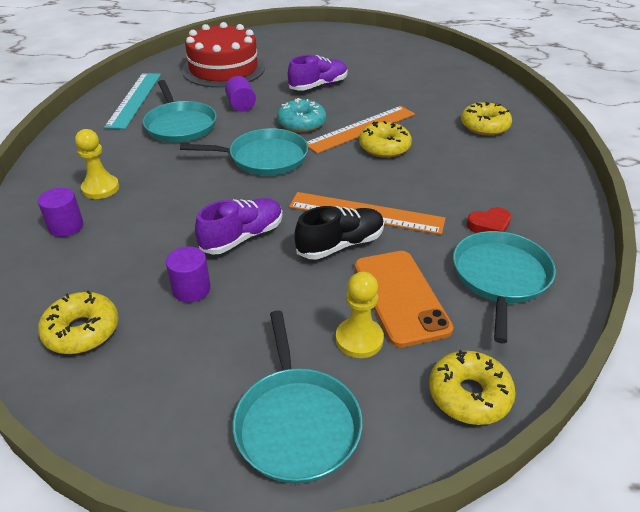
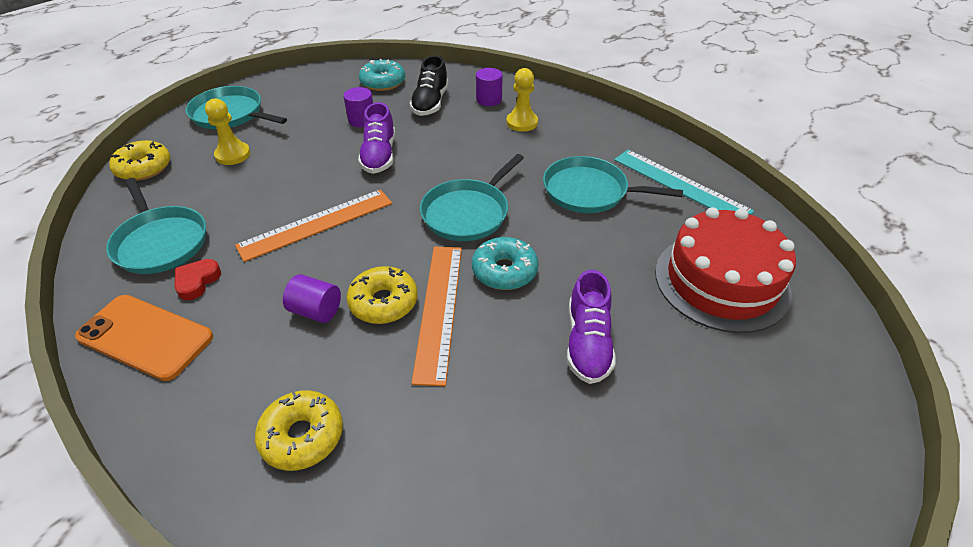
camera: 130 degrees right, 5 degrees up
yellow donut [38,290,119,354] -> turquoise donut [359,59,405,91]
purple cylinder [225,76,256,112] -> purple cylinder moved to [283,274,341,323]
black shoe [294,206,384,260] -> black shoe moved to [410,55,448,116]
orange phone [354,251,453,348] -> orange phone moved to [75,295,213,381]

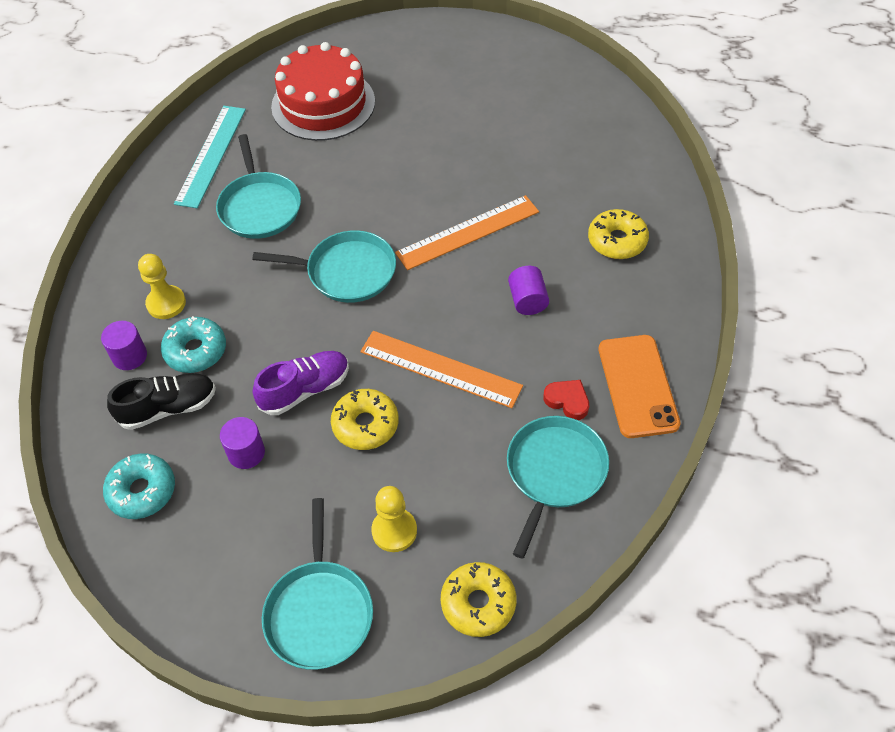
camera: 120 degrees left, 10 degrees up
red heart [174,259,221,300] -> red heart turned 135 degrees counterclockwise [543,380,589,420]
yellow donut [347,266,418,324] -> yellow donut moved to [331,389,399,450]
turquoise donut [472,237,538,290] -> turquoise donut moved to [161,316,226,373]
purple shoe [567,269,616,384] -> none

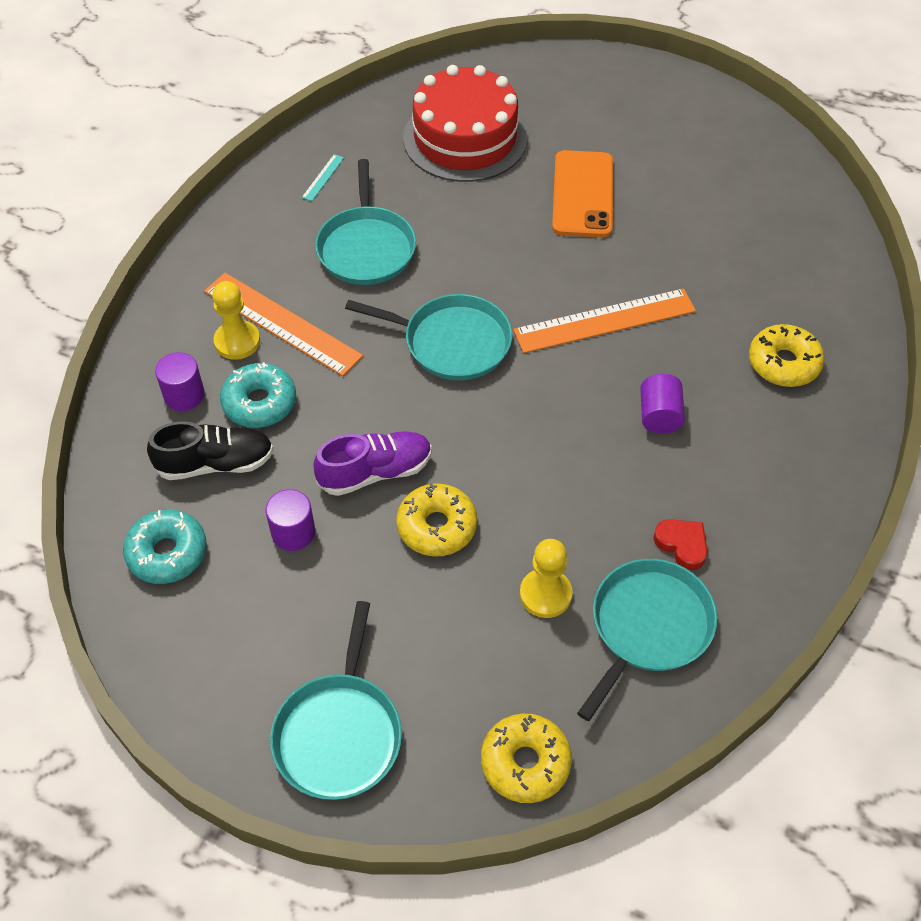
camera: 10 degrees right, 0 degrees up
turquoise ruler [174,106,246,208] -> turquoise ruler [302,154,344,201], size x0.41
orange ruler [360,331,523,408] -> orange ruler moved to [204,273,363,376]
yellow pawn [371,486,417,552] -> yellow pawn moved to [520,539,572,618]
orange phone [599,335,680,438] -> orange phone moved to [552,150,613,238]

